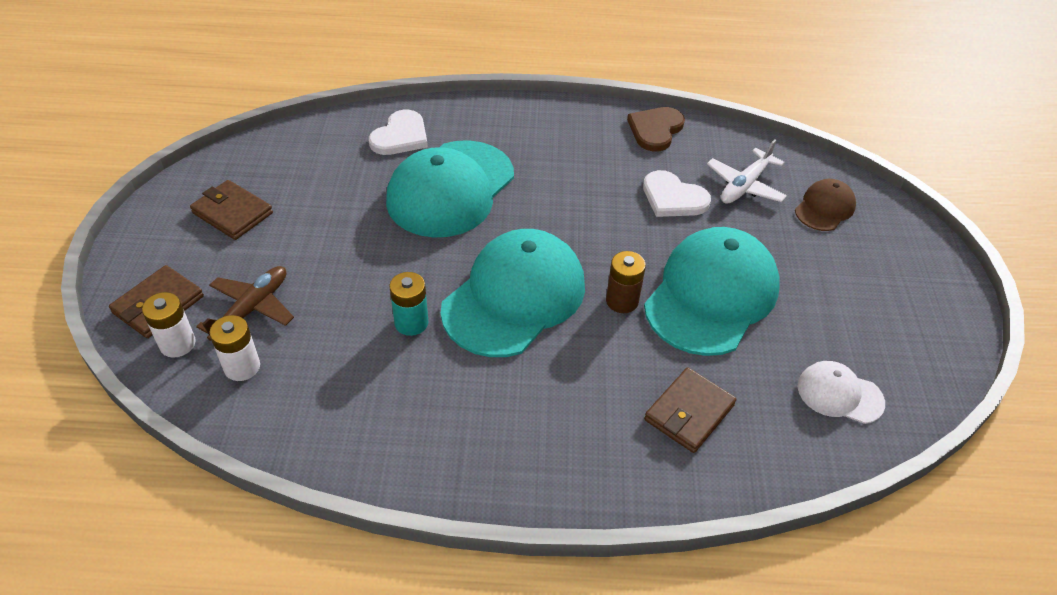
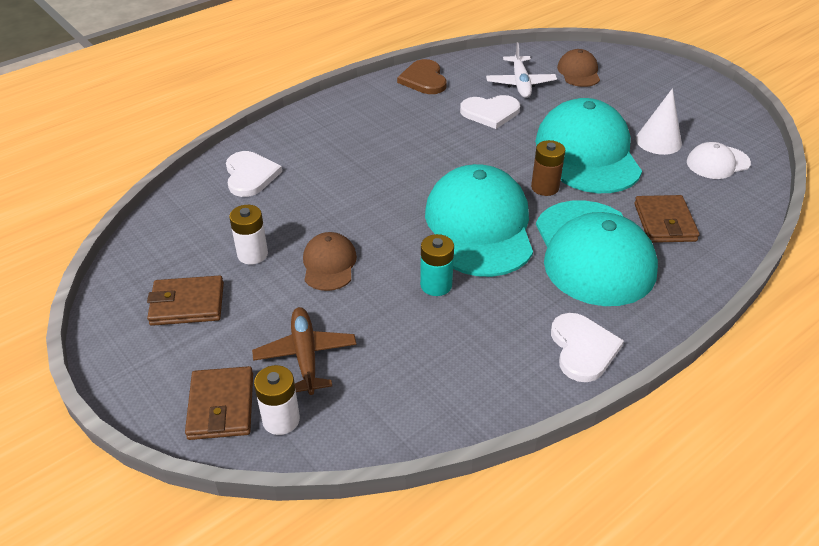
camera: 40 degrees left, 5 degrees down
white battery [209,315,260,381] -> white battery moved to [229,205,268,264]
turquoise cap [386,140,514,238] -> turquoise cap moved to [536,200,658,306]
none -> brown cap [303,232,357,291]
none -> white heart [551,313,624,382]
none -> white cone [636,88,682,155]

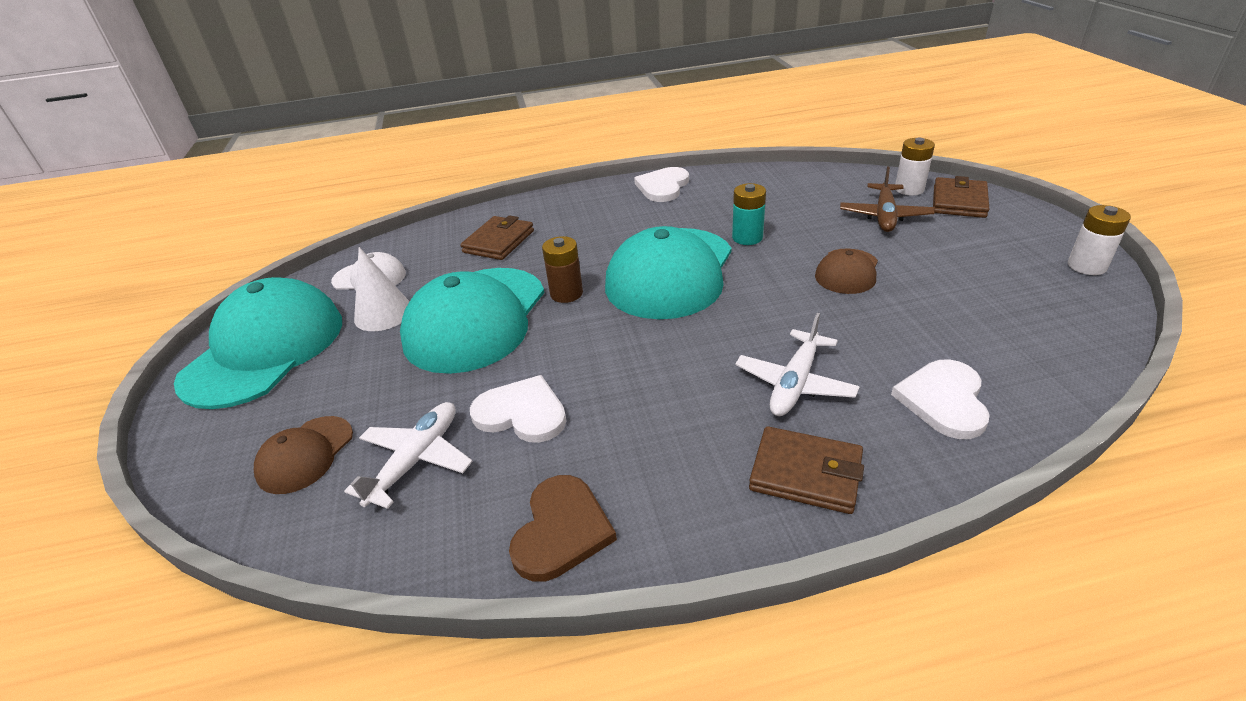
camera: 150 degrees left, 5 degrees down
brown wallet [147,275,224,326] -> brown wallet moved to [749,426,864,514]
white battery [229,205,268,264] -> white battery moved to [1068,205,1131,275]
turquoise cap [536,200,658,306] -> turquoise cap moved to [174,277,342,409]
none -> white plane [735,313,860,416]

